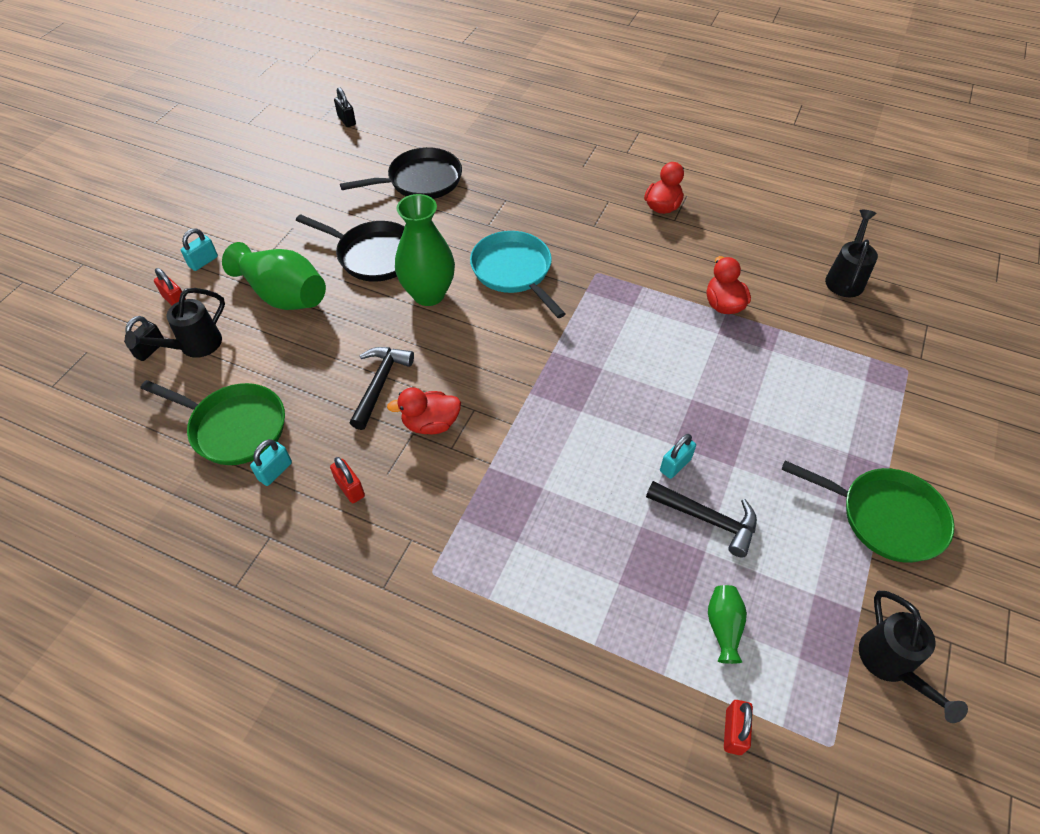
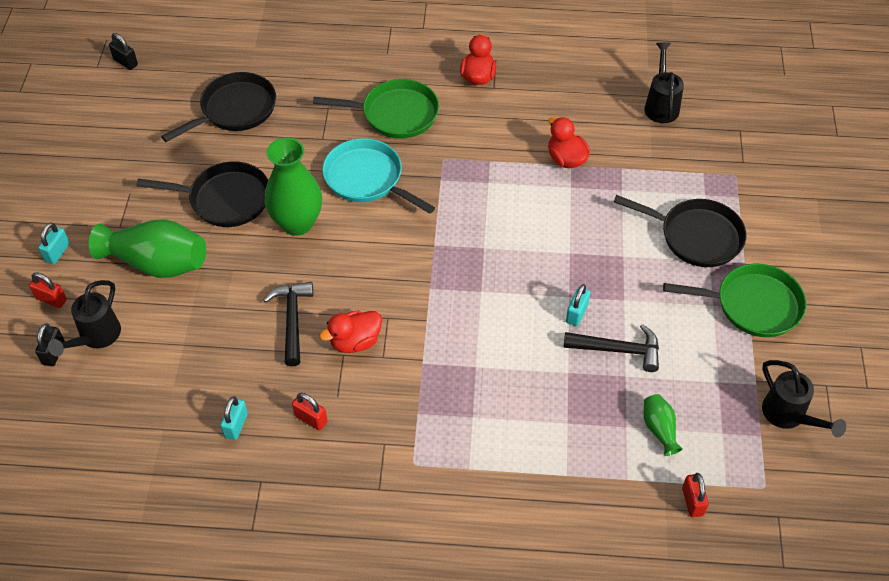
camera: 20 degrees left, 0 degrees up
green pan [141,380,285,465] -> green pan moved to [313,79,439,139]
none -> black pan [614,195,746,267]

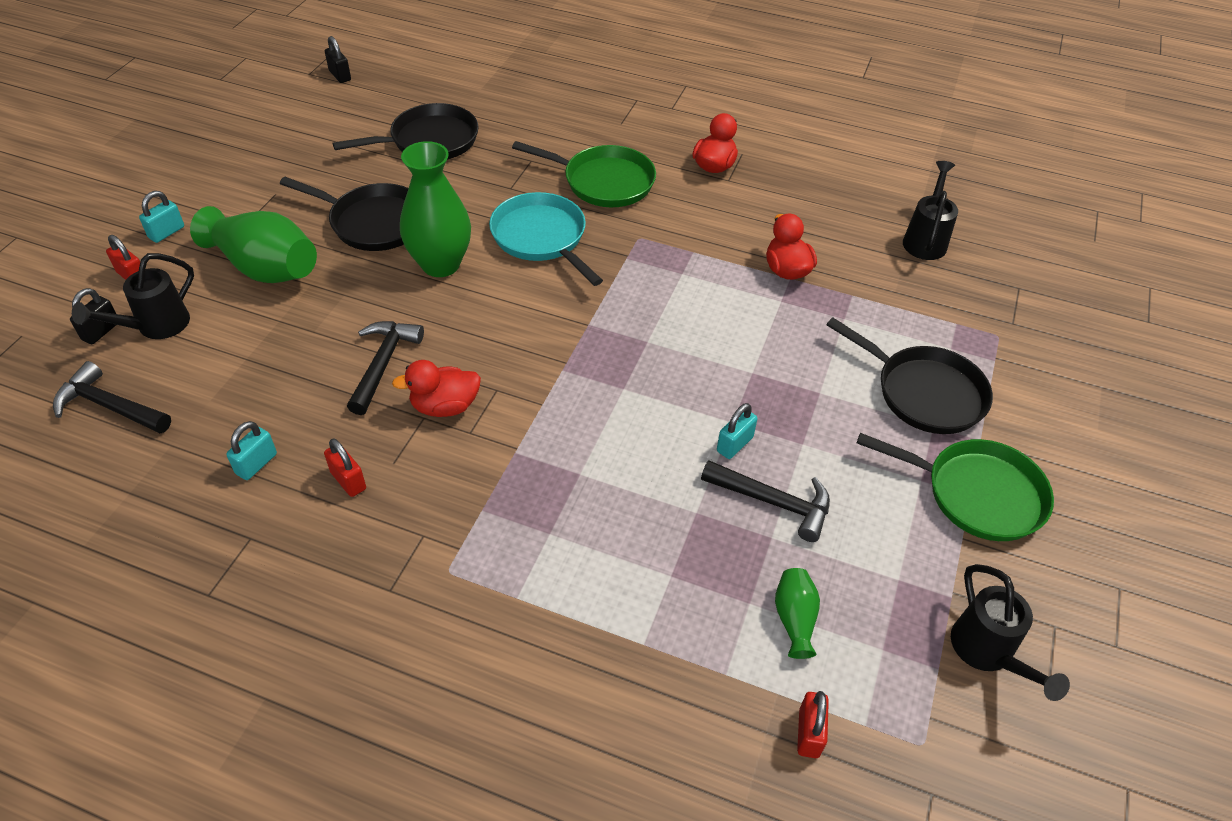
camera: 15 degrees right, 5 degrees down
none -> black hammer [53,361,171,433]

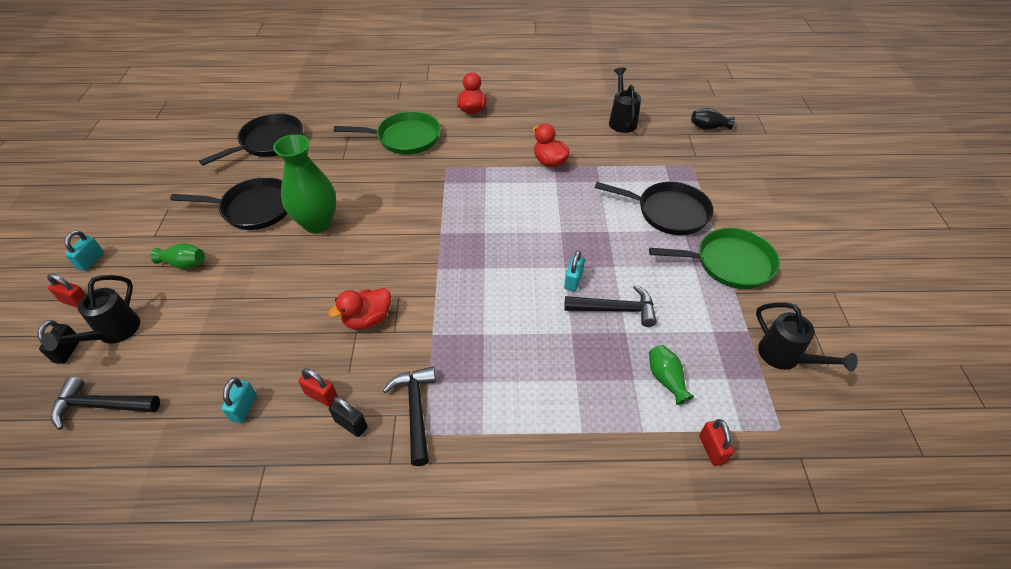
camera: 20 degrees left, 0 degrees up
green vase [190,206,317,283] -> green vase [150,243,205,269], size x0.48
black padlock [325,36,351,83] -> black padlock moved to [329,397,367,437]
black hammer [347,321,424,415] -> black hammer moved to [383,367,436,466]
turquoise pan [489,192,603,286] -> none
none -> black vase [691,108,735,130]

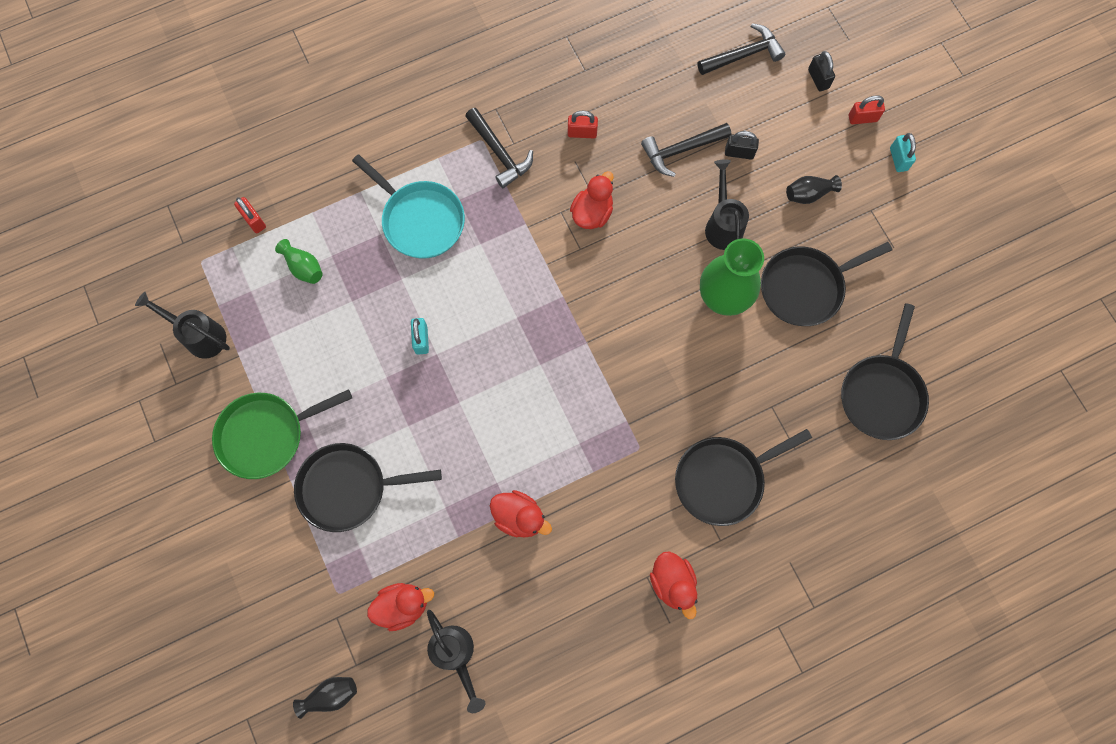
camera: 155 degrees right, 25 degrees up
black watering can [42,275,140,351] -> black watering can moved to [705,159,749,250]
green vase [150,243,205,269] -> black vase [786,175,842,204]
turquoise padlock [221,378,257,423] -> none
black padlock [329,397,367,437] -> black padlock moved to [725,131,759,159]
green pan [334,111,441,155] -> black pan [675,429,812,526]
black hammer [565,285,657,327] -> black hammer moved to [641,123,731,177]
none -> turquoise pan [352,154,465,259]
none -> red duck [367,583,434,631]

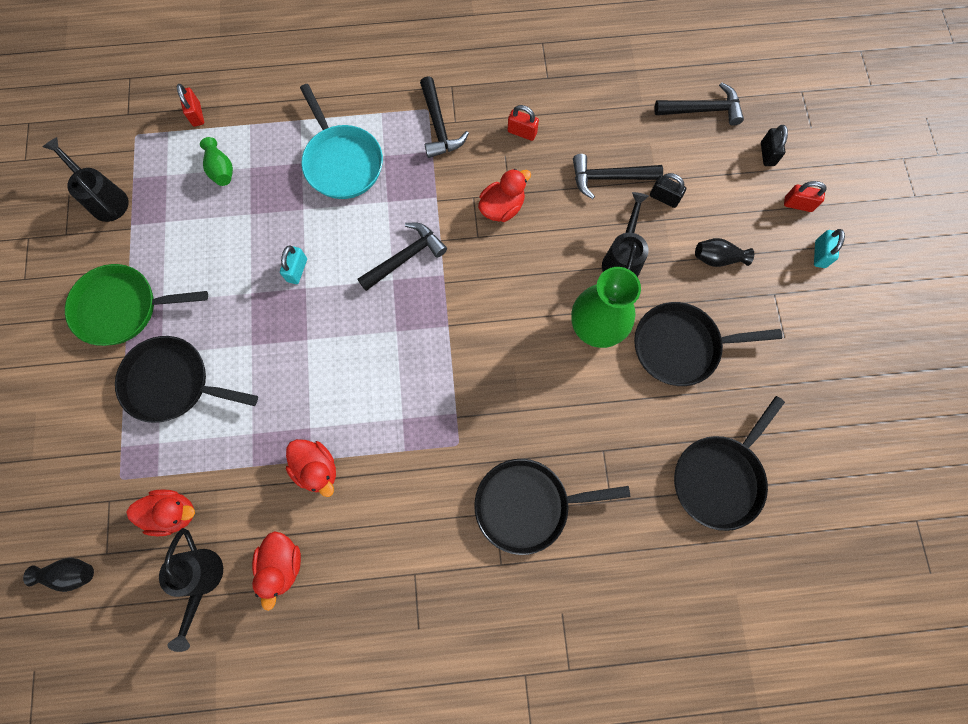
camera: 20 degrees right, 0 degrees up
red duck [650,551,697,619] -> red duck moved to [252,531,301,611]
none -> black hammer [357,223,447,291]

